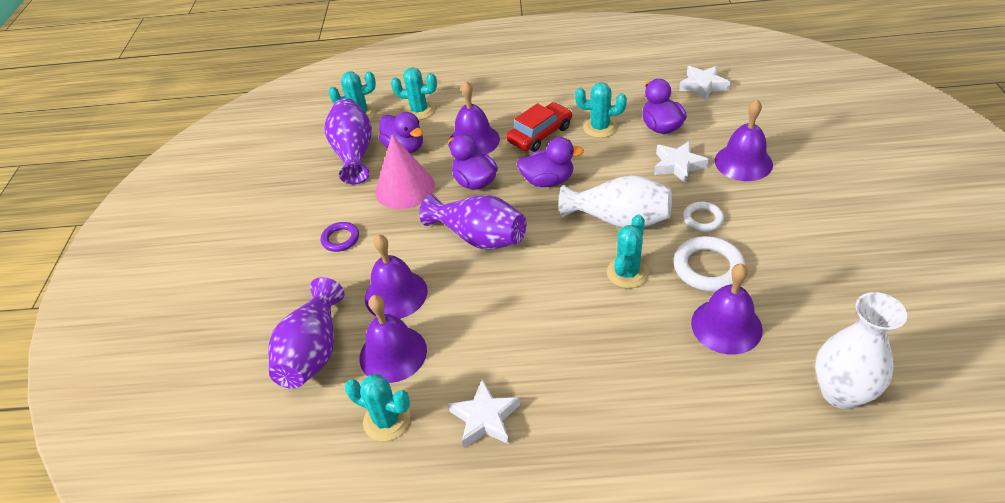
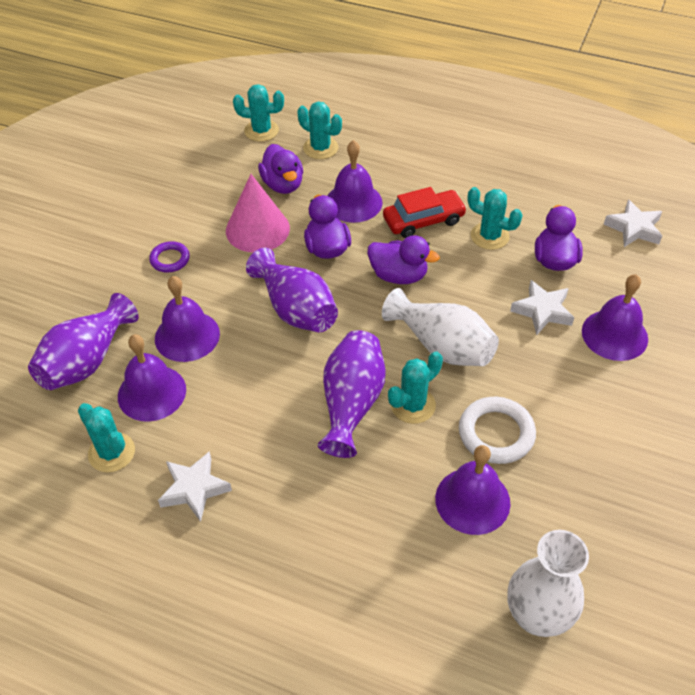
camera: 20 degrees right, 5 degrees up
purple vase [325,98,372,184] -> purple vase moved to [318,330,386,458]
white ring [683,202,724,232] -> none

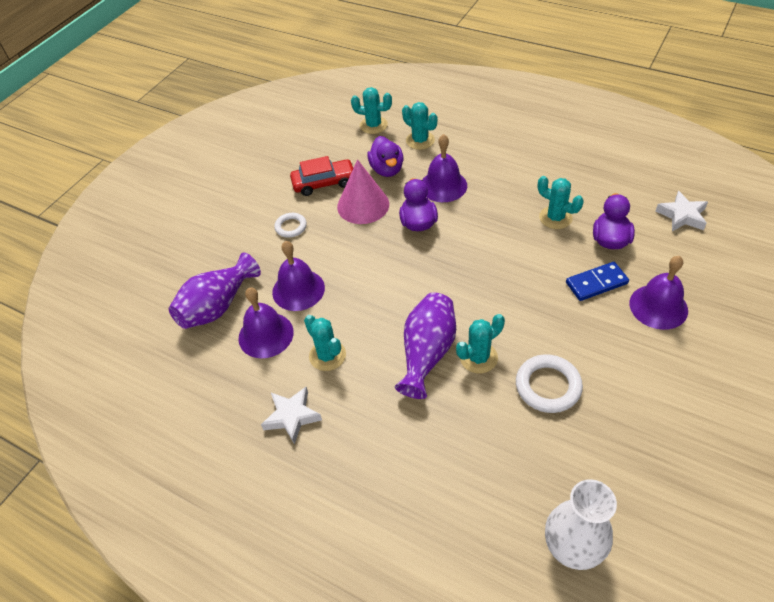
camera: 10 degrees right, 0 degrees up
turquoise cactus [78,403,135,472] -> turquoise cactus moved to [304,315,346,371]
purple ring [149,241,190,273] -> white ring [274,213,307,238]
purple vase [246,248,338,332] -> none
purple duck [367,235,440,284] -> none
white vase [382,288,499,366] -> none
red car [383,187,467,238] -> red car moved to [290,156,353,196]
purple bell [435,445,511,535] -> none
white star [510,280,574,335] -> blue domino [566,262,629,301]

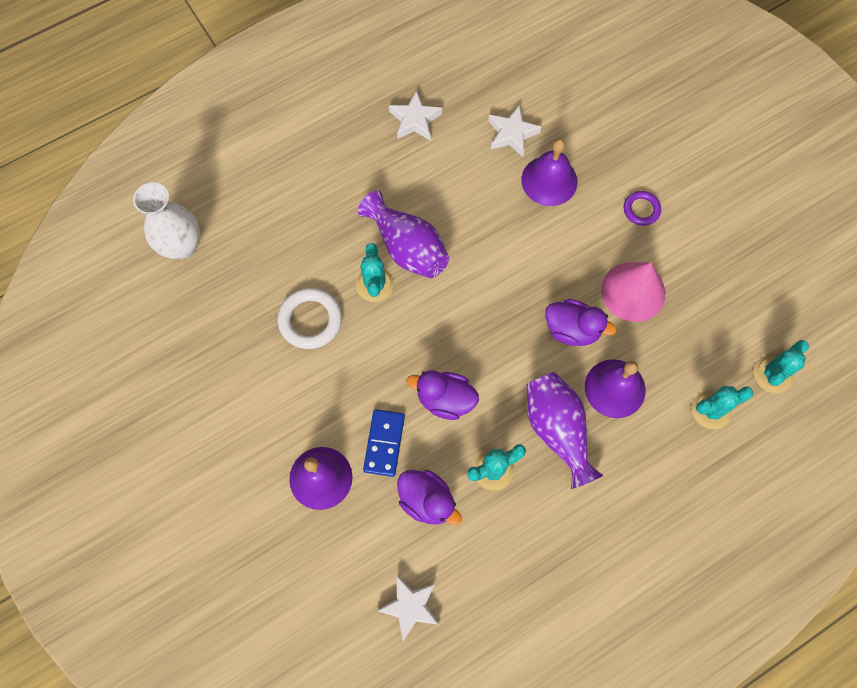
camera: 115 degrees right, 20 degrees up
purple vase [169,253,261,329] -> purple vase moved to [526,372,604,489]
purple bell [238,287,294,358] -> white star [488,105,541,157]
white ring [274,213,307,238] -> purple ring [623,191,661,226]
red car [290,156,353,196] -> none
turquoise cactus [304,315,346,371] -> none
purple duck [367,136,404,177] -> purple duck moved to [407,370,479,420]

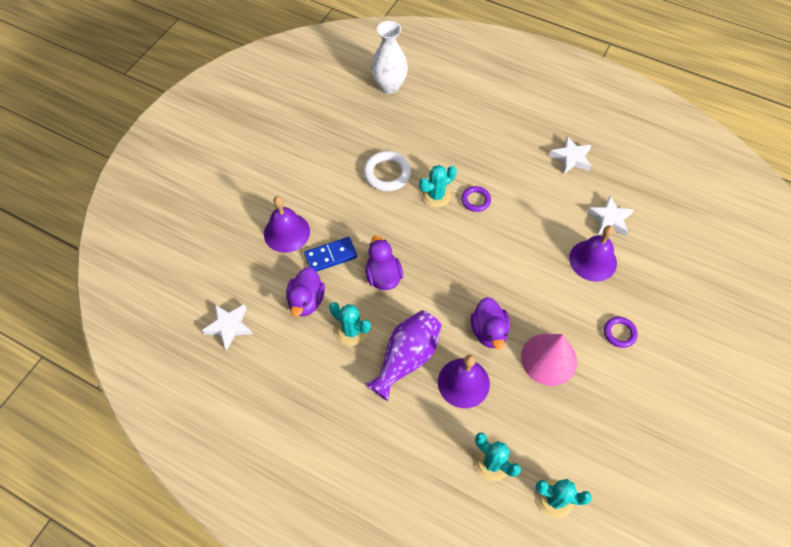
camera: 60 degrees right, 10 degrees down
purple vase [358,190,449,278] -> purple ring [461,186,491,212]

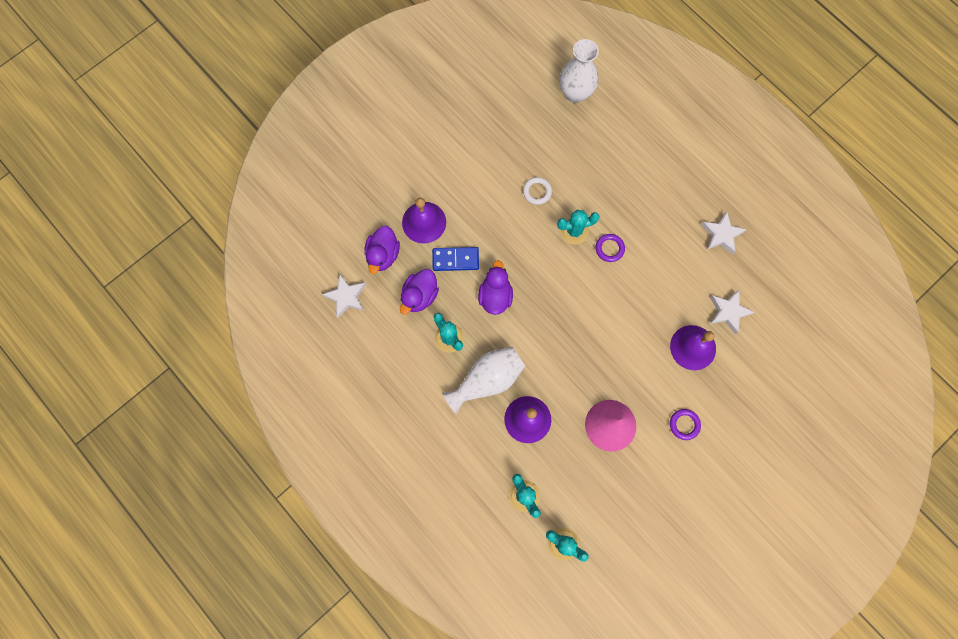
camera: 20 degrees right, 15 degrees up
white ring [363,151,411,191] -> white ring [523,177,552,205], size x0.61
purple vase [365,310,441,401] -> white vase [442,347,525,414]
purple duck [471,297,510,350] -> purple duck moved to [365,226,400,274]

